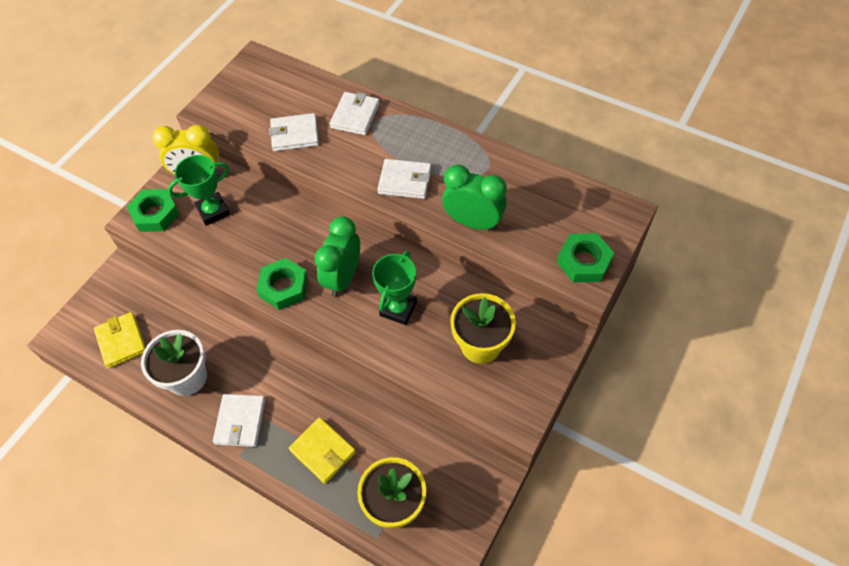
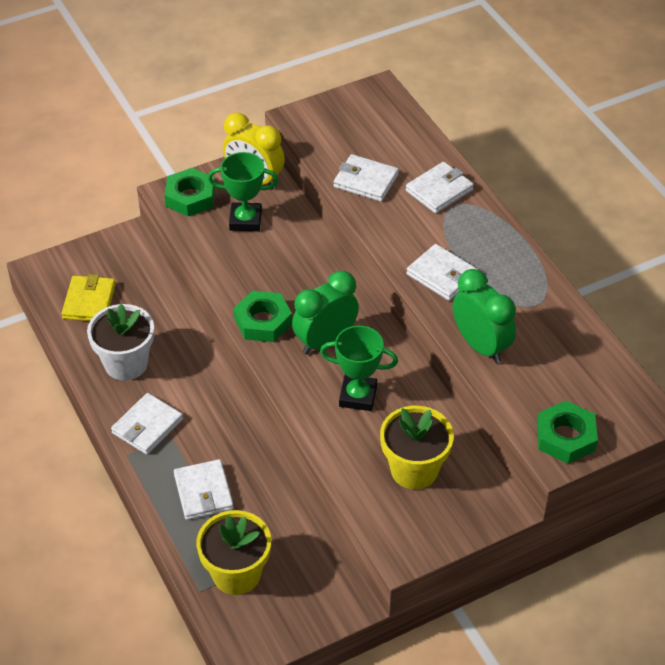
camera: 30 degrees right, 10 degrees down
yellow wallet [289,417,356,484] -> white wallet [174,459,234,520]
green trophy [372,251,417,325] -> green trophy turned 45 degrees clockwise [320,326,398,411]

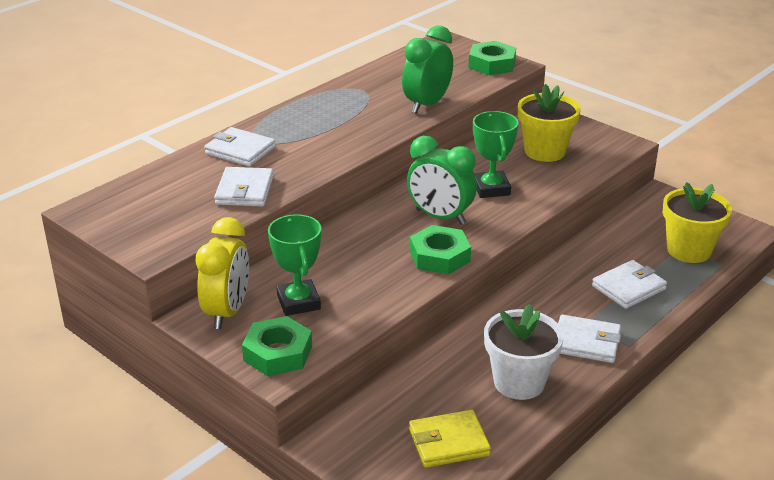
camera: 110 degrees left, 15 degrees down
white wallet [406,244,478,301] -> none

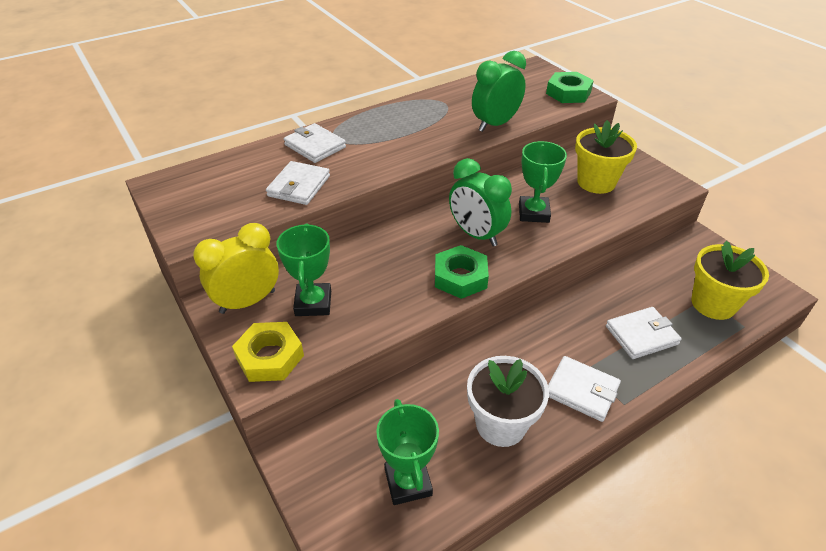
camera: 15 degrees right, 10 degrees up
yellow clock [196,217,249,329] -> yellow clock turned 150 degrees counterclockwise [193,223,279,314]
green nut [242,316,312,376] -> yellow nut [232,322,304,382]
yellow wallet [409,410,491,468] -> green trophy [376,399,439,505]

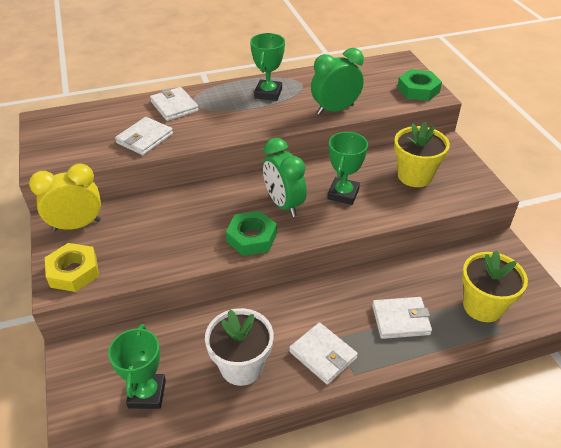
camera: 15 degrees right, 0 degrees up
green trophy [277,223,331,316] -> green trophy moved to [250,33,285,101]

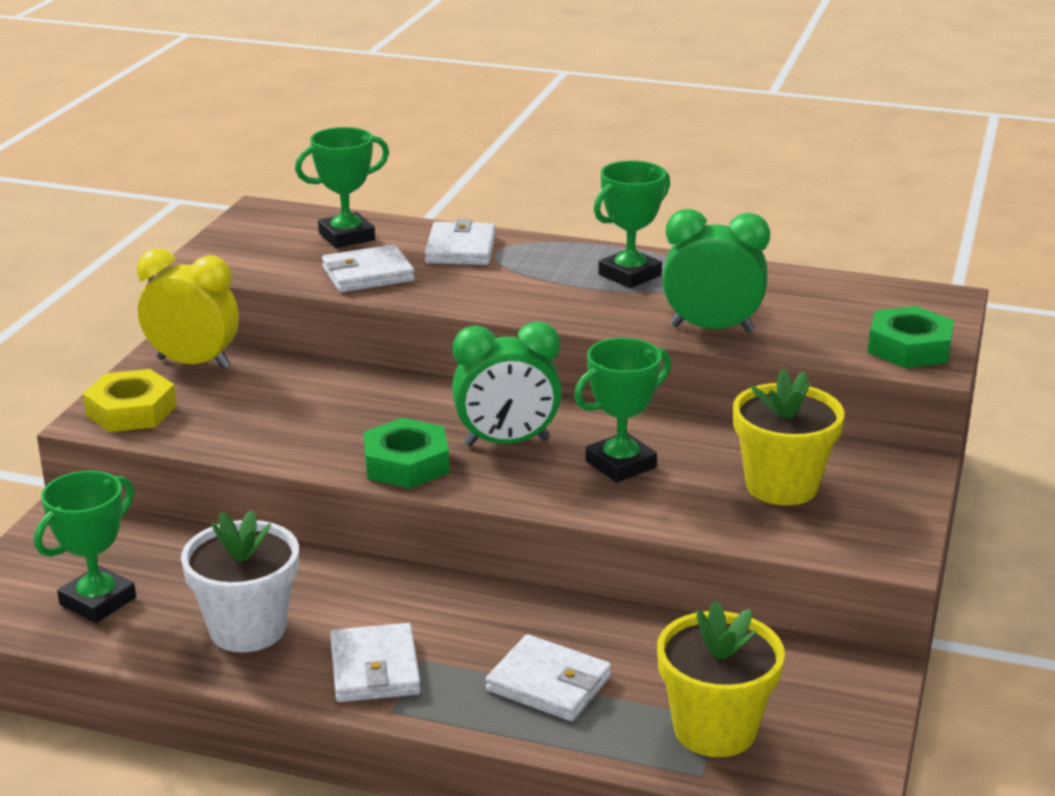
camera: 35 degrees right, 15 degrees down
green clock [263,138,306,217] -> green clock turned 105 degrees counterclockwise [452,322,562,446]
none -> green trophy [295,127,389,248]

